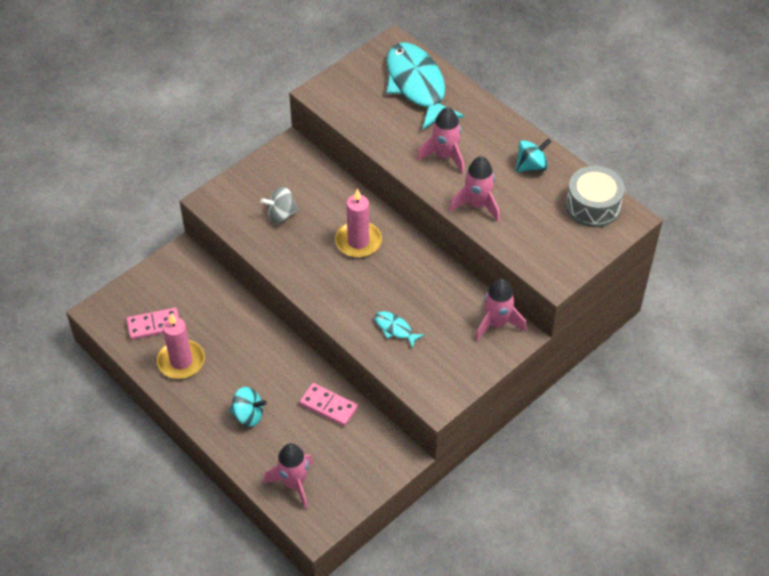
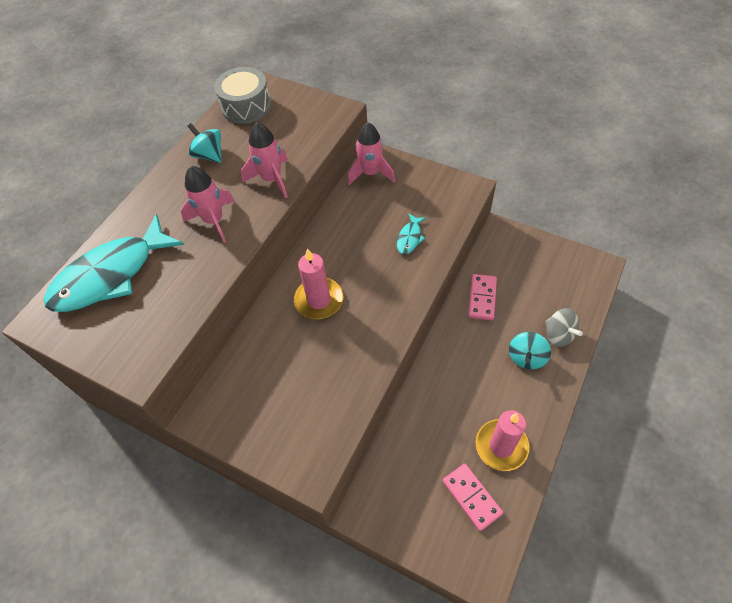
camera: 105 degrees left, 5 degrees up
turquoise spinning top [230,387,267,427] -> turquoise spinning top turned 150 degrees counterclockwise [509,332,551,369]
grey spinning top [260,187,299,224] -> grey spinning top moved to [545,308,583,347]
pink rocket [263,443,313,509] -> none

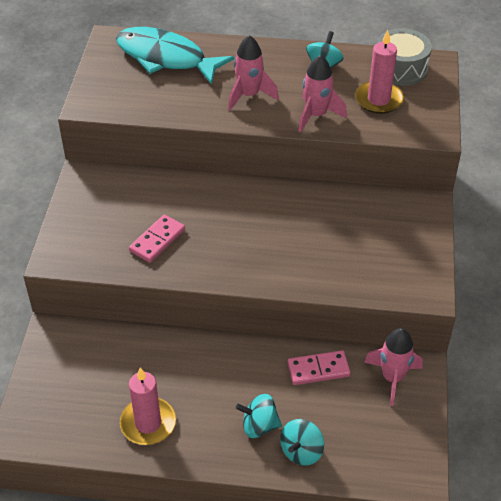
camera: 65 degrees right, 10 degrees down
pink candle [294,248,343,319] -> pink candle moved to [355,30,404,114]
pink rocket [348,122,395,185] -> pink rocket moved to [364,328,423,406]
turquoise fish [397,213,427,254] -> none
pink domino [443,464,503,531] -> pink domino moved to [129,215,185,263]
grey spinning top [545,308,583,347] -> turquoise spinning top [280,419,324,466]

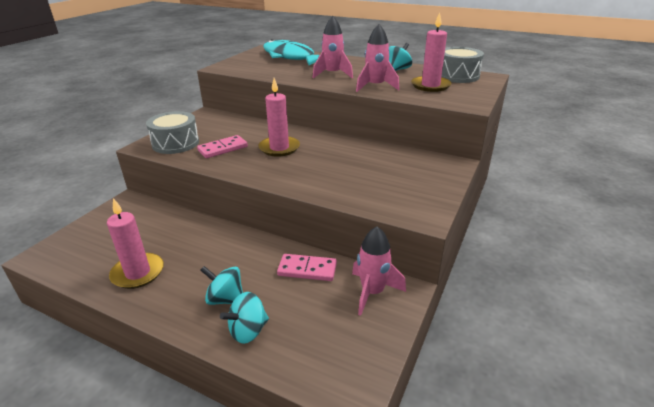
camera: 20 degrees right, 15 degrees down
none -> grey drum [146,111,199,154]
none -> pink candle [258,78,300,157]

